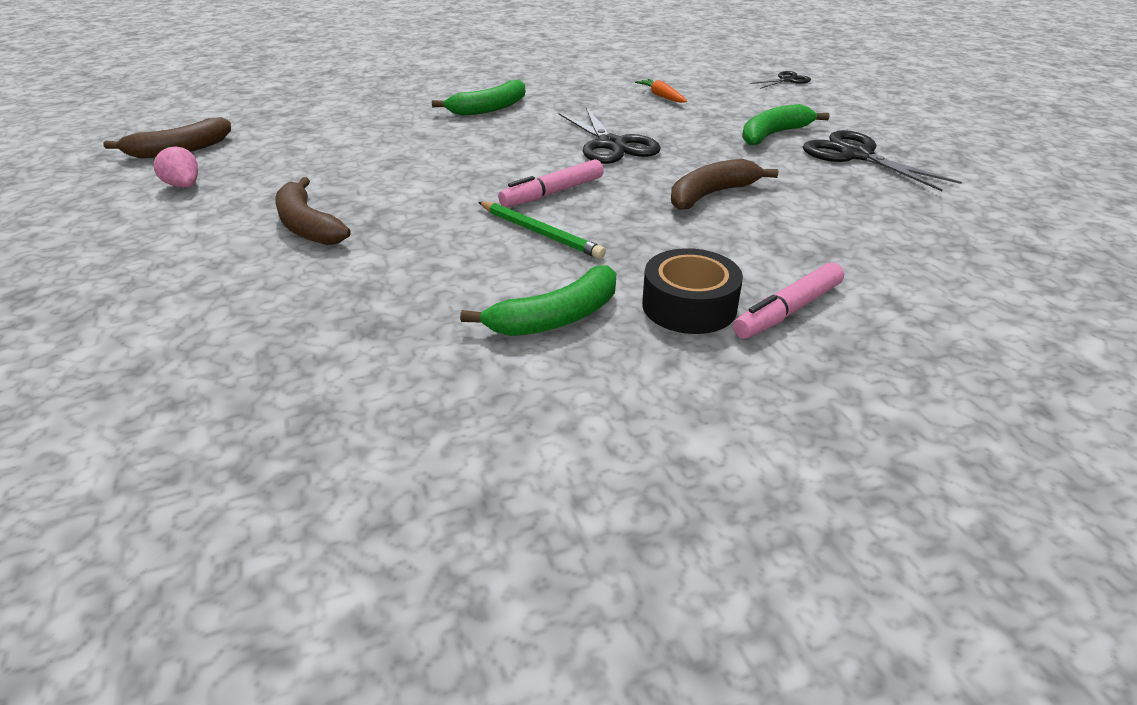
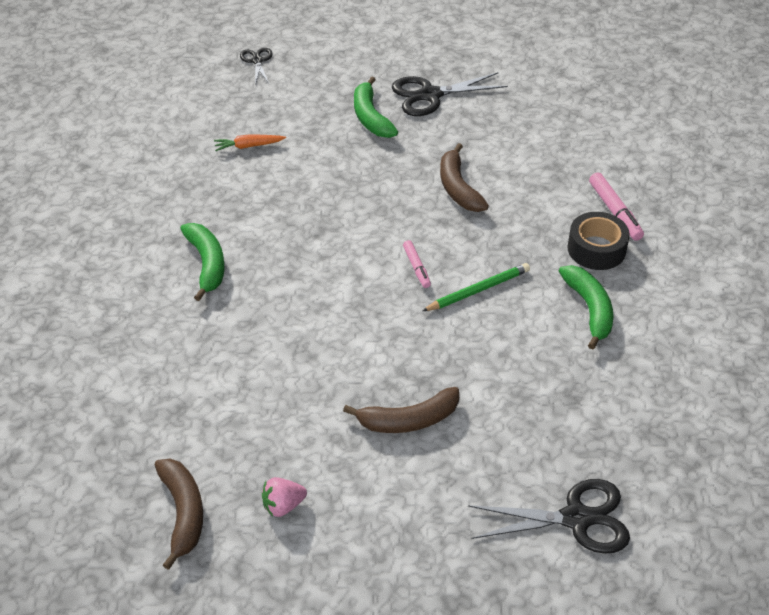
camera: 70 degrees left, 10 degrees up
pink marker [498,159,604,208] -> pink marker [403,240,431,288], size x0.64
black scissors [559,107,661,164] -> black scissors moved to [468,479,630,554]

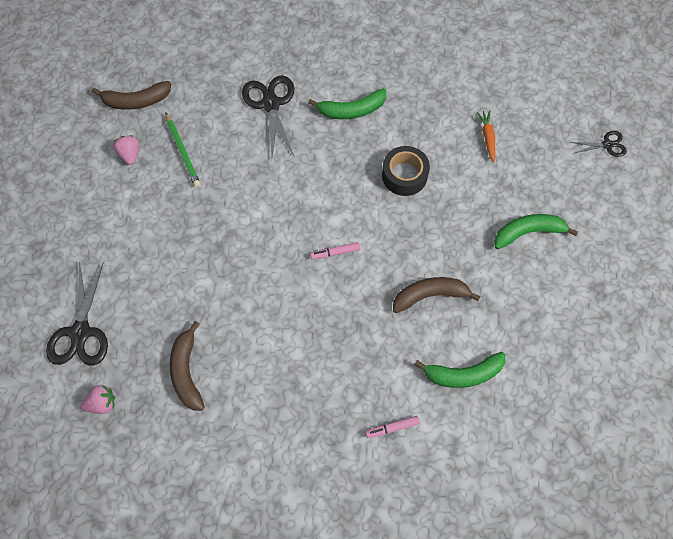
camera: 95 degrees right, 20 degrees up
brown banana [343,387,459,433] -> brown banana moved to [170,321,204,411]
black scissors [392,72,508,116] -> black scissors moved to [242,76,295,158]
green pencil [422,263,530,311] -> green pencil moved to [166,113,201,188]
green banana [559,265,613,350] -> green banana moved to [414,352,505,388]
black tape [567,212,630,270] -> black tape moved to [382,146,430,196]
pink marker [589,172,644,241] -> pink marker [365,416,420,438], size x0.64
none -> pink strawberry [81,385,115,414]

